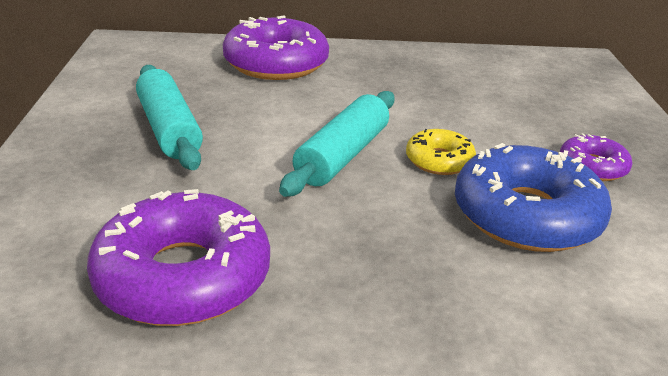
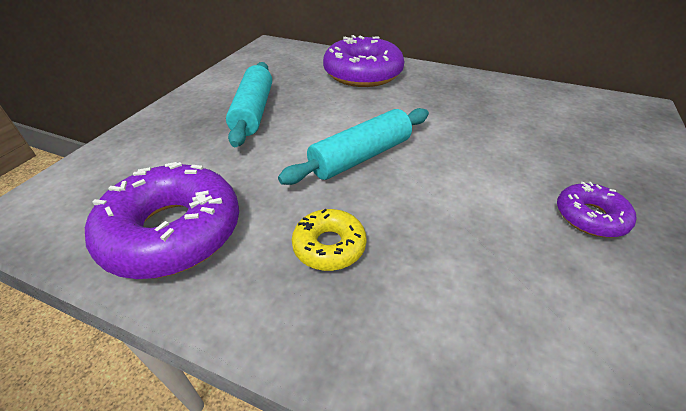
camera: 25 degrees right, 10 degrees up
yellow donut [406,129,476,175] -> yellow donut moved to [292,209,367,271]
blue donut [455,143,612,252] -> none

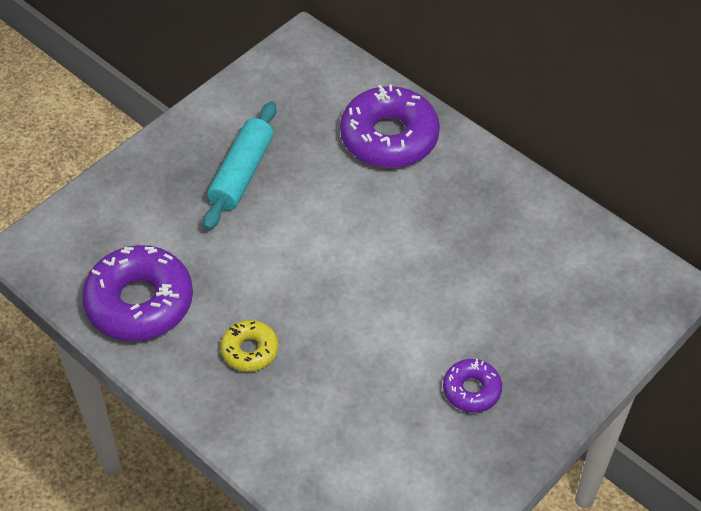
camera: 20 degrees right, 10 degrees up
turquoise rolling pin [278,108,429,185] -> none

